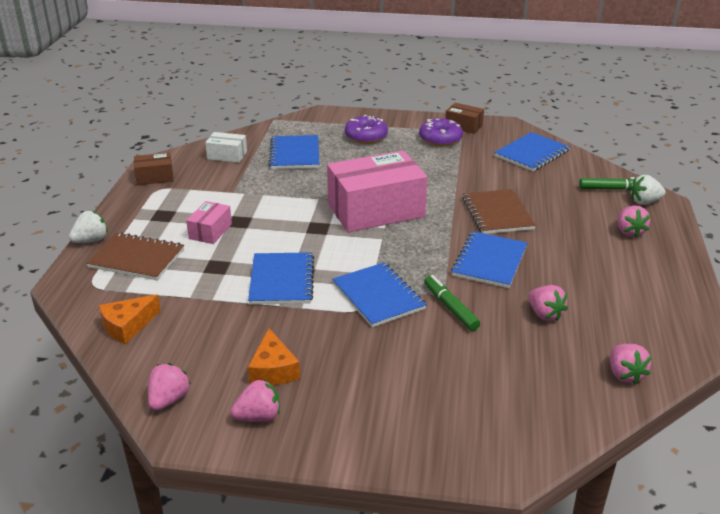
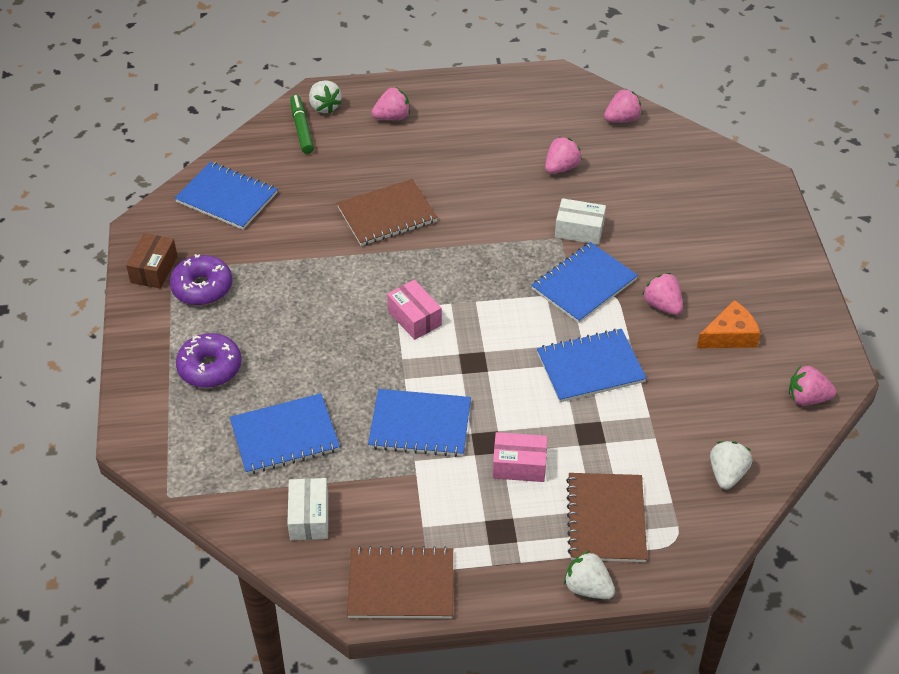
camera: 105 degrees left, 15 degrees up
orange cheese [99,294,161,344] -> white strawberry [710,441,752,490]
brown box [134,152,173,185] -> brown notebook [347,546,453,619]
pink strawberry [230,379,280,422] -> pink strawberry moved to [642,273,683,315]
pink box [327,150,427,233] -> pink box [387,280,442,340], size x0.46
green marker [424,275,480,331] -> white box [555,198,606,245]
blue notebook [451,231,527,288] -> blue notebook moved to [368,389,471,457]

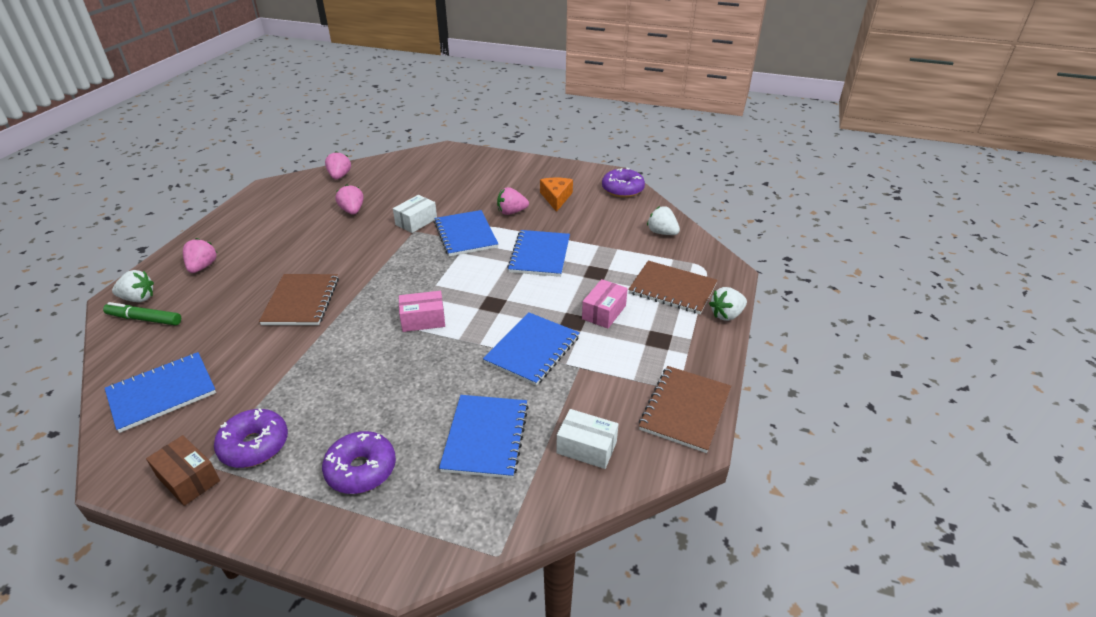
camera: 65 degrees left, 10 degrees down
pink strawberry [789,366,837,406] -> purple donut [602,168,645,198]

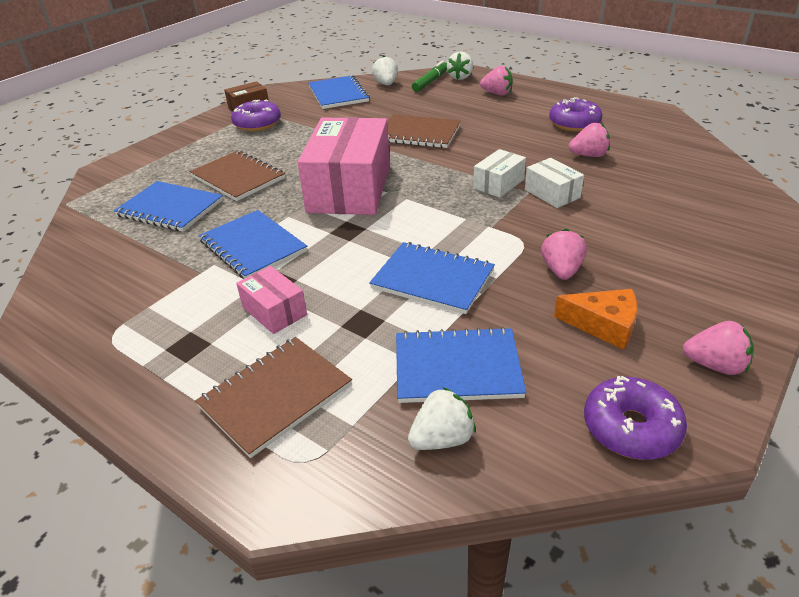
camera: 110 degrees right, 0 degrees up
purple donut [322,431,396,494] -> purple donut moved to [549,97,603,132]
pink strawberry [325,151,351,180] -> pink strawberry moved to [682,321,754,375]
pink box [399,291,445,332] -> pink box [297,117,390,215], size x2.18
blue notebook [434,210,498,256] -> blue notebook moved to [396,327,526,403]
white box [556,409,619,469] -> white box moved to [473,149,526,198]
brown notebook [639,366,731,453] -> brown notebook moved to [190,150,285,201]
white strawberry [709,287,747,321] -> white strawberry moved to [372,56,398,85]

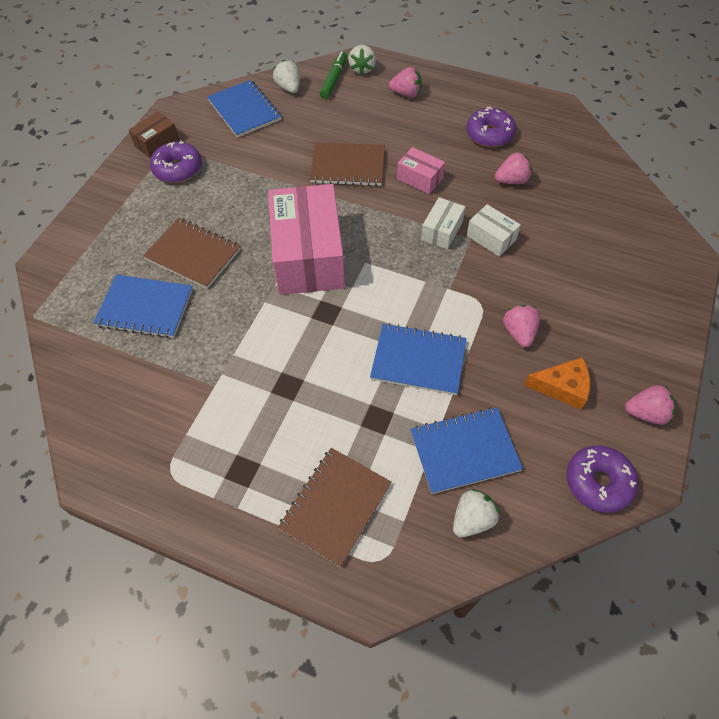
camera: 15 degrees left, 20 degrees up
blue notebook [199,210,307,279] -> none
pink box [236,266,307,334] -> pink box moved to [397,147,445,194]

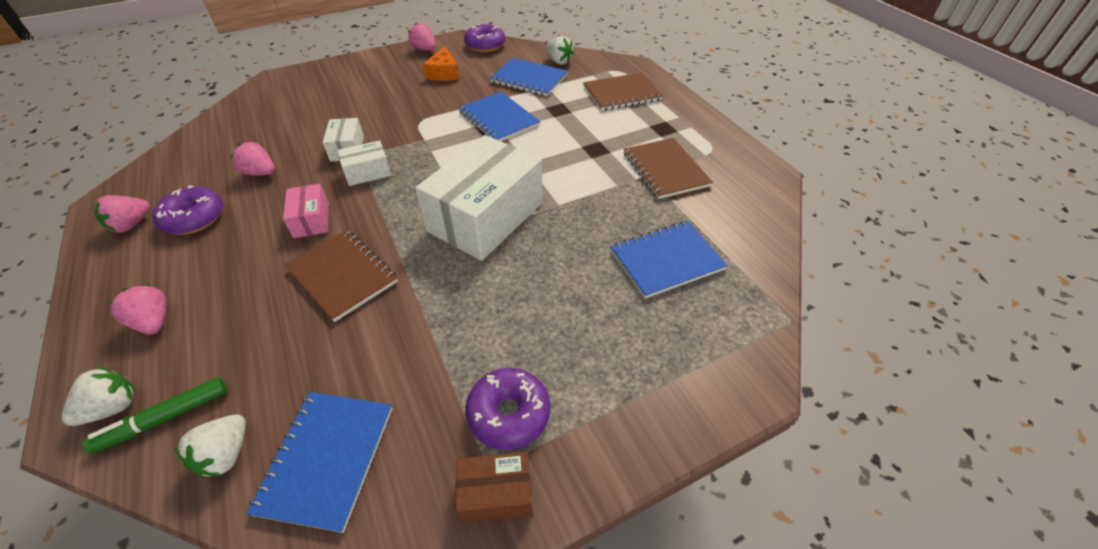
camera: 140 degrees left, 10 degrees down
blue notebook [93,275,193,338] -> blue notebook turned 75 degrees counterclockwise [610,221,728,299]
brown notebook [143,218,241,289] -> brown notebook moved to [624,138,713,199]
pink box [268,184,345,295] -> white box [415,135,543,261]
white strawberry [453,489,499,538] -> white strawberry turned 135 degrees counterclockwise [545,36,574,65]
pink strawberry [503,305,540,347] -> pink strawberry moved to [93,195,150,233]
orange cheese [524,357,590,410] -> orange cheese turned 135 degrees counterclockwise [423,46,459,81]

